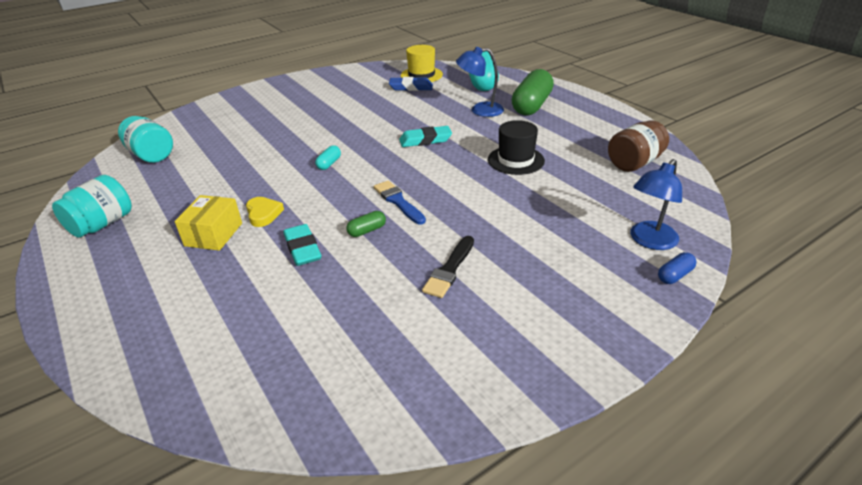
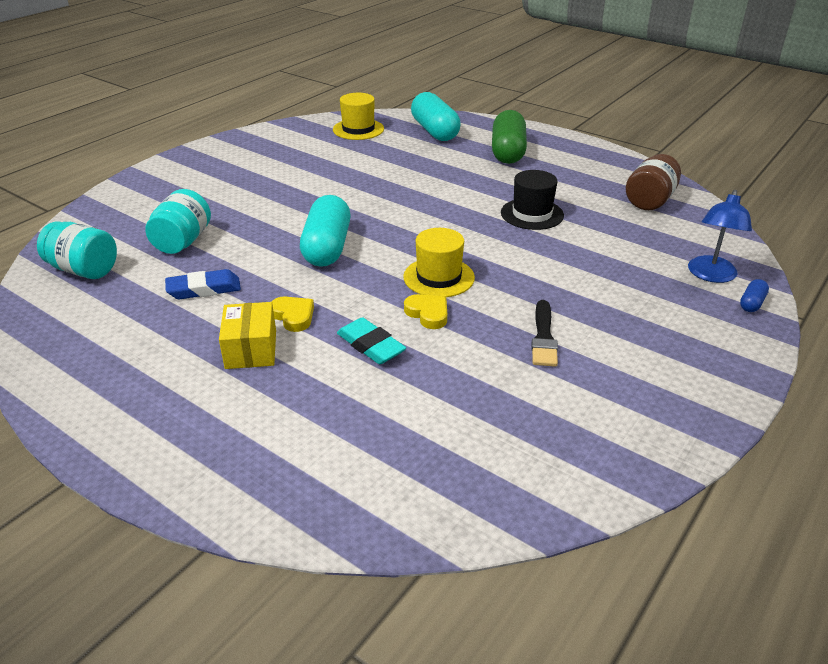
camera: 20 degrees left, 0 degrees up
turquoise jar [52,175,132,238] -> turquoise jar moved to [145,189,211,254]
turquoise capsule [315,145,341,170] -> turquoise capsule [300,195,351,267], size x2.32
green capsule [346,211,386,237] -> yellow heart [404,294,447,329]
blue brush [374,181,426,225] -> yellow hat [403,228,475,297]
blue eraser [389,77,433,91] -> blue eraser moved to [165,269,241,299]
turquoise eraser [399,126,452,147] -> none
blue lamp [456,47,504,117] -> none

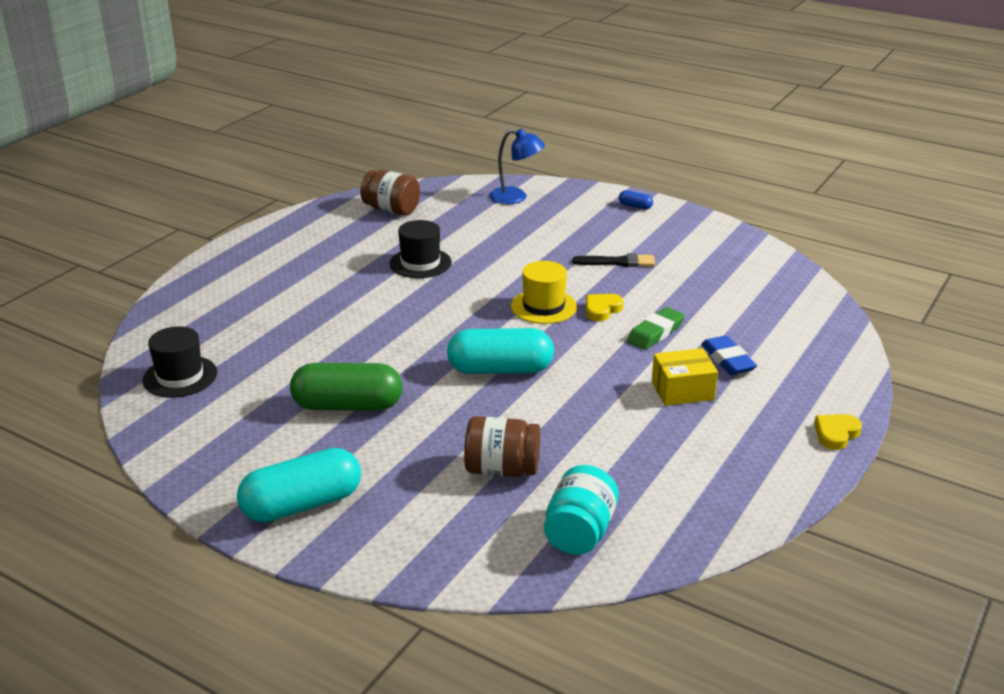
camera: 95 degrees left, 5 degrees down
turquoise jar [145,189,211,254] -> brown jar [464,416,540,477]
blue eraser [165,269,241,299] -> blue eraser moved to [701,335,757,375]
yellow heart [271,296,314,332] -> yellow heart moved to [814,414,862,450]
yellow hat [333,93,384,140] -> black hat [142,326,217,398]
turquoise eraser [337,317,406,364] -> green eraser [627,307,685,350]
turquoise capsule [411,92,461,141] -> turquoise capsule moved to [237,448,361,522]
green capsule [492,110,527,164] -> green capsule moved to [290,363,402,411]
blue capsule [740,279,769,312] -> blue capsule moved to [619,190,653,210]

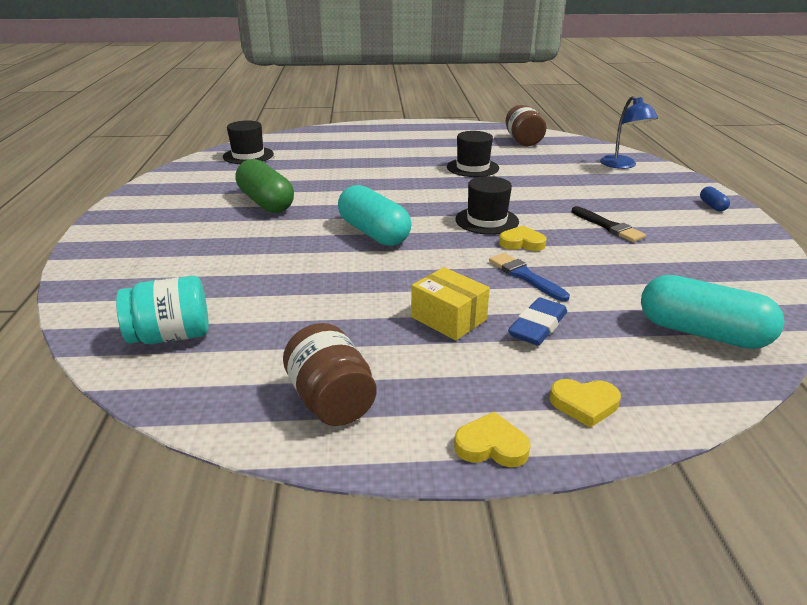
camera: 55 degrees right, 0 degrees up
turquoise capsule [237,448,361,522] -> turquoise capsule moved to [641,275,784,349]
brown jar [464,416,540,477] -> brown jar moved to [283,323,376,426]
yellow hat [511,261,577,324] -> black hat [455,176,519,235]
green eraser [627,307,685,350] -> blue brush [489,253,570,301]
none -> yellow heart [549,379,621,428]

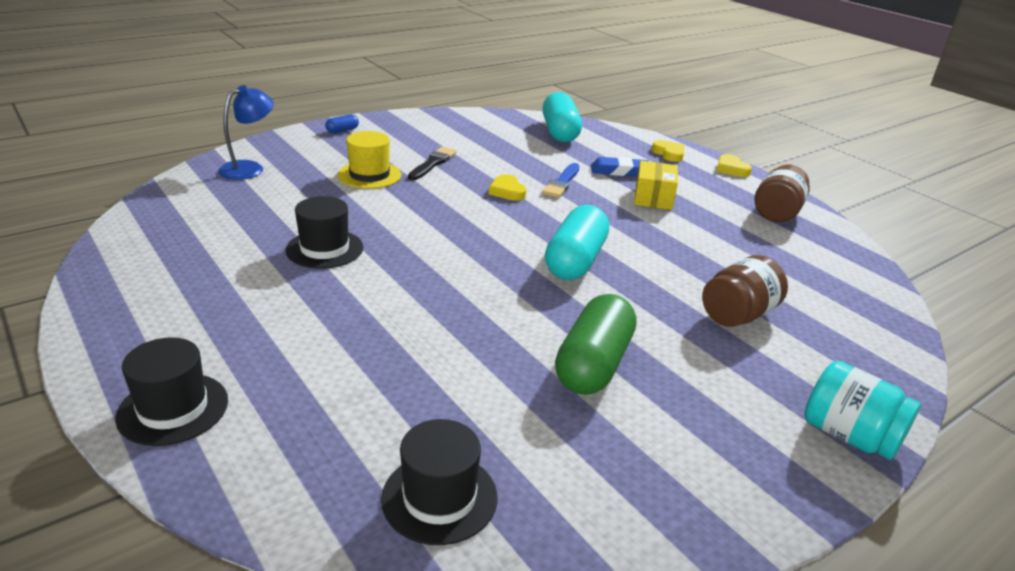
camera: 125 degrees left, 0 degrees up
turquoise jar [116,276,209,344] -> turquoise jar moved to [804,361,921,460]
black hat [455,176,519,235] -> black hat moved to [115,337,228,446]
brown jar [506,105,547,146] -> brown jar moved to [702,255,788,327]
none -> yellow hat [338,131,401,189]

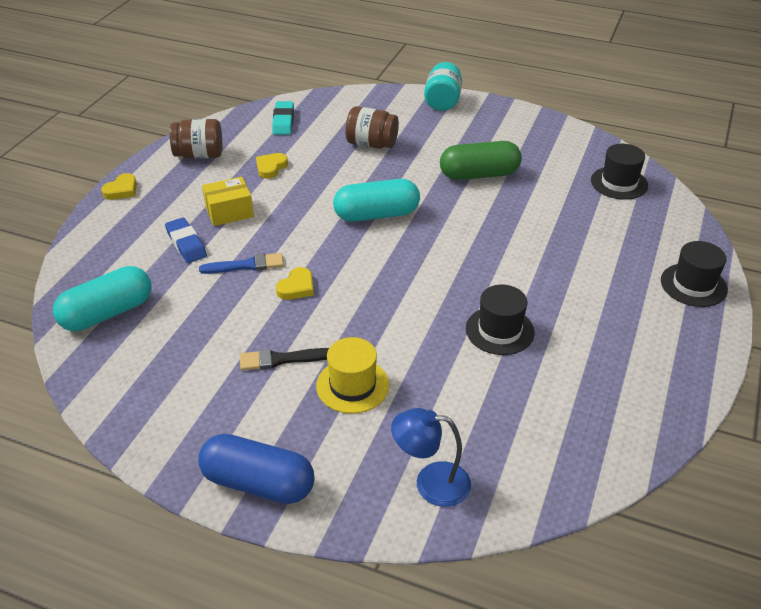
camera: 120 degrees left, 10 degrees up
blue capsule [325,114,359,133] -> blue capsule [199,434,315,504], size x2.32
yellow heart [652,140,684,162] -> yellow heart moved to [256,153,288,179]
none -> turquoise eraser [272,101,294,135]

